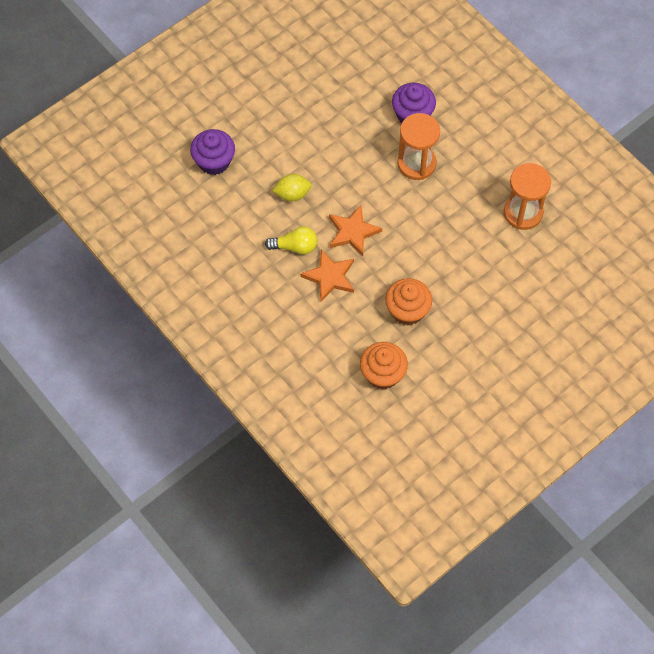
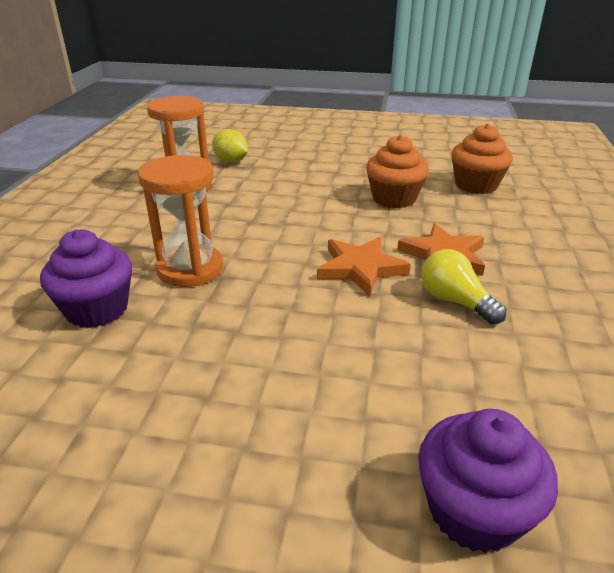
camera: 130 degrees left, 30 degrees down
yellow lemon [272,174,312,201] -> yellow lemon moved to [212,129,248,163]

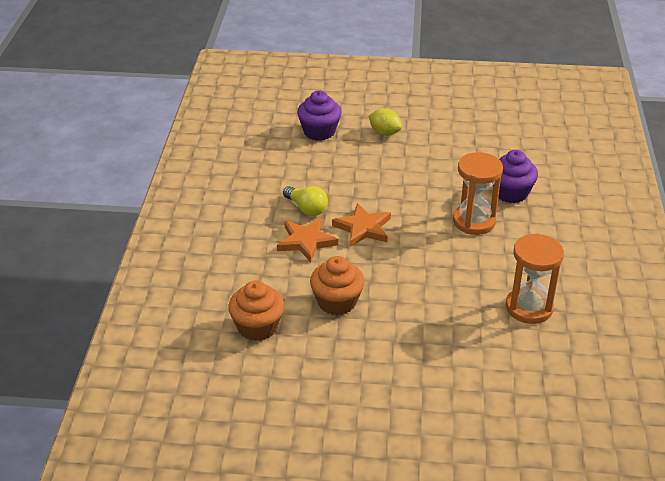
camera: 175 degrees right, 5 degrees up
yellow lemon [212,129,248,163] -> yellow lemon moved to [369,108,402,136]

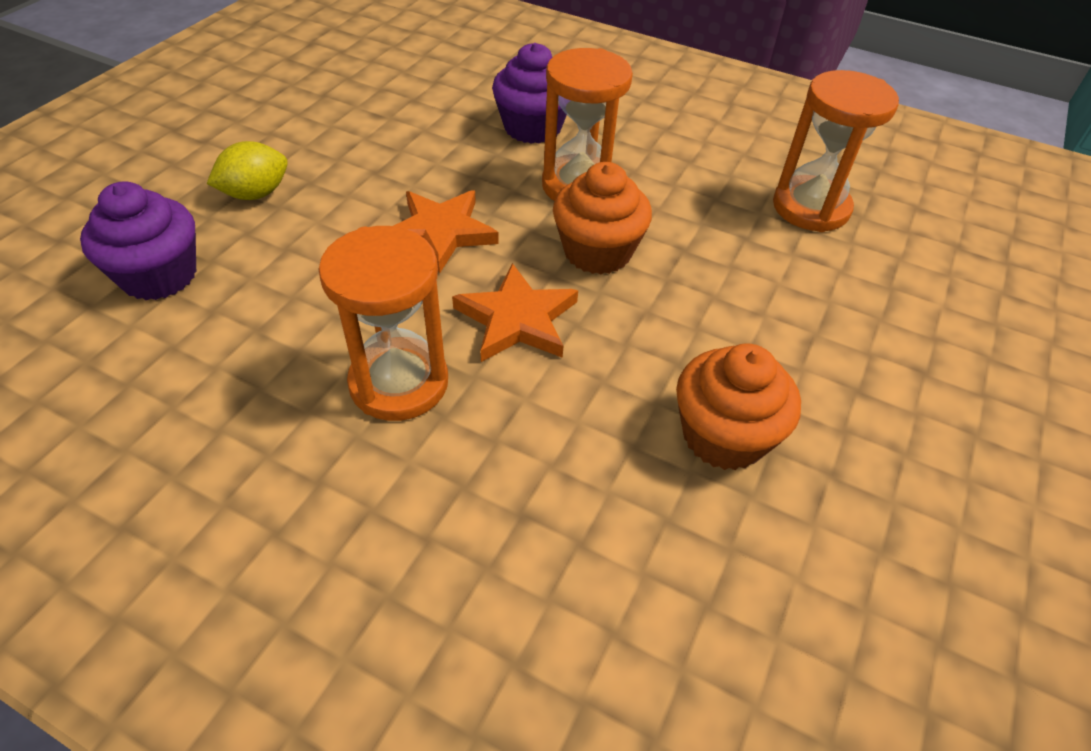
camera: 70 degrees left, 10 degrees up
orange cupcake [228,280,284,341] -> orange cupcake moved to [553,162,652,274]
orange star [277,218,338,262] -> orange star moved to [393,190,499,273]
yellow light bulb [283,186,328,216] -> orange hourglass [318,226,448,421]

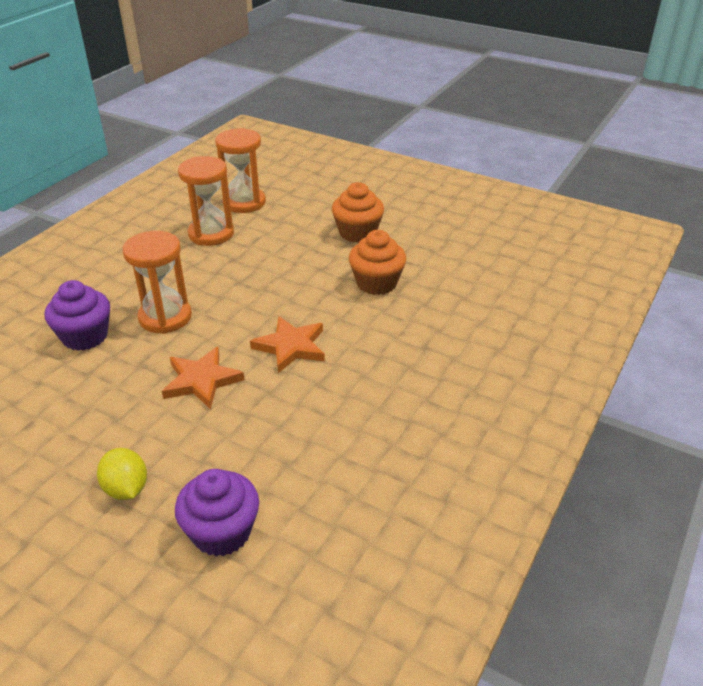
camera: 85 degrees left, 10 degrees down
orange hourglass [318,226,448,421] -> orange hourglass moved to [215,128,266,213]
orange cupcake [553,162,652,274] -> orange cupcake moved to [332,182,384,243]

